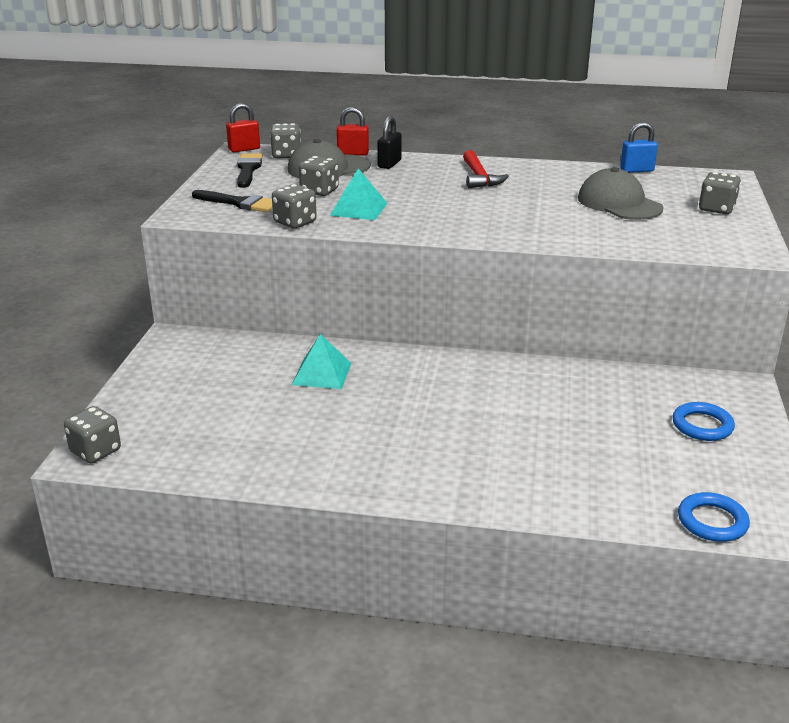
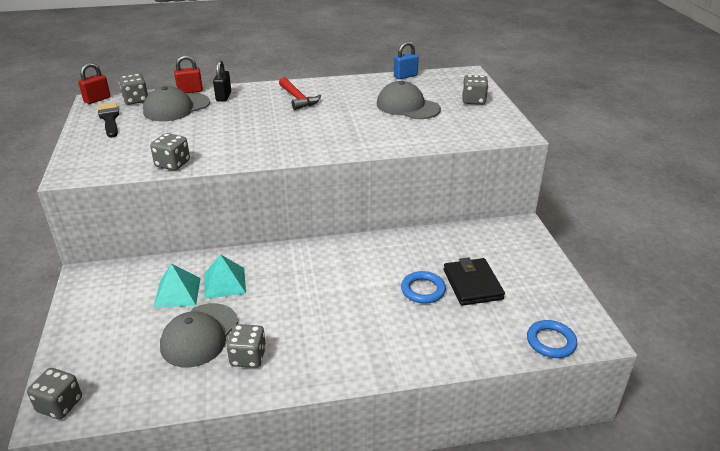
camera: 20 degrees left, 5 degrees up
black brush [192,190,273,212] -> none
grey dice [299,156,339,196] -> grey dice moved to [227,324,266,368]
turquoise pyramid [330,168,387,220] -> turquoise pyramid moved to [154,264,201,308]
blue ring [672,402,735,441] -> blue ring moved to [401,271,446,304]
none -> grey cap [160,303,238,367]
none -> black wallet [444,257,505,306]

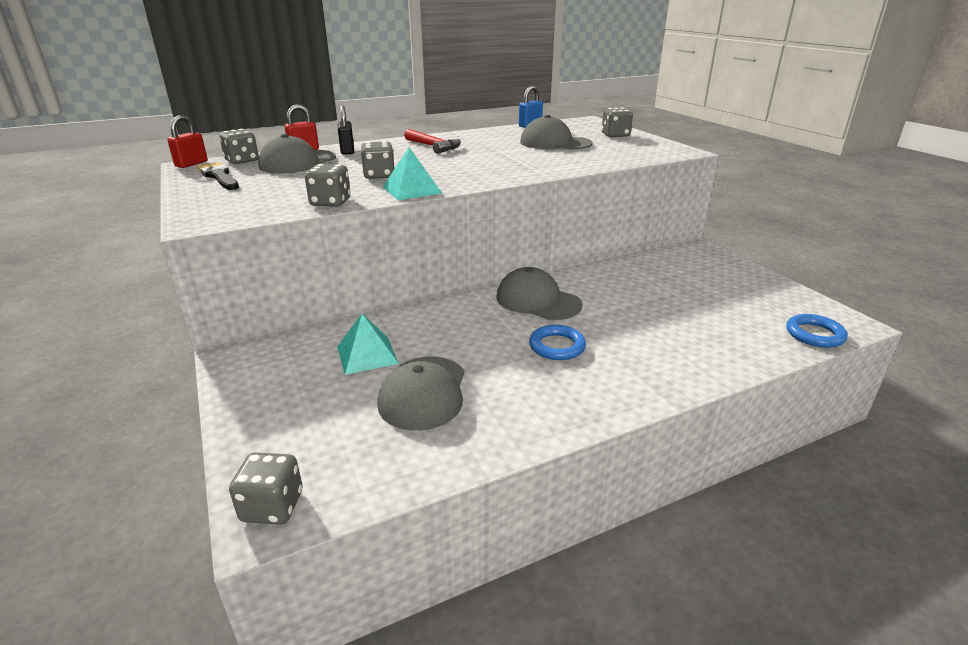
camera: 15 degrees left, 5 degrees down
turquoise pyramid [204,254,246,299] -> turquoise pyramid moved to [383,147,442,200]
grey dice [227,324,266,368] -> grey dice moved to [361,141,395,179]
blue ring [401,271,446,304] -> blue ring moved to [529,325,586,360]
black wallet [444,257,505,306] -> none
none -> grey cap [497,267,582,320]

